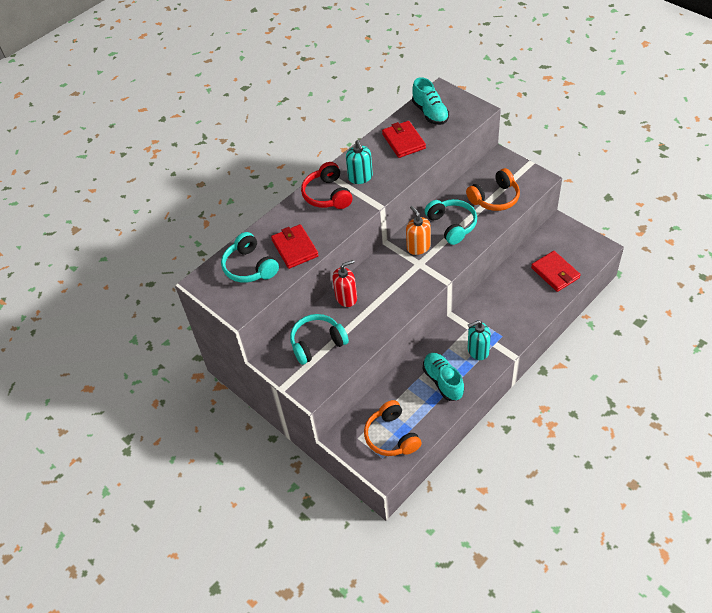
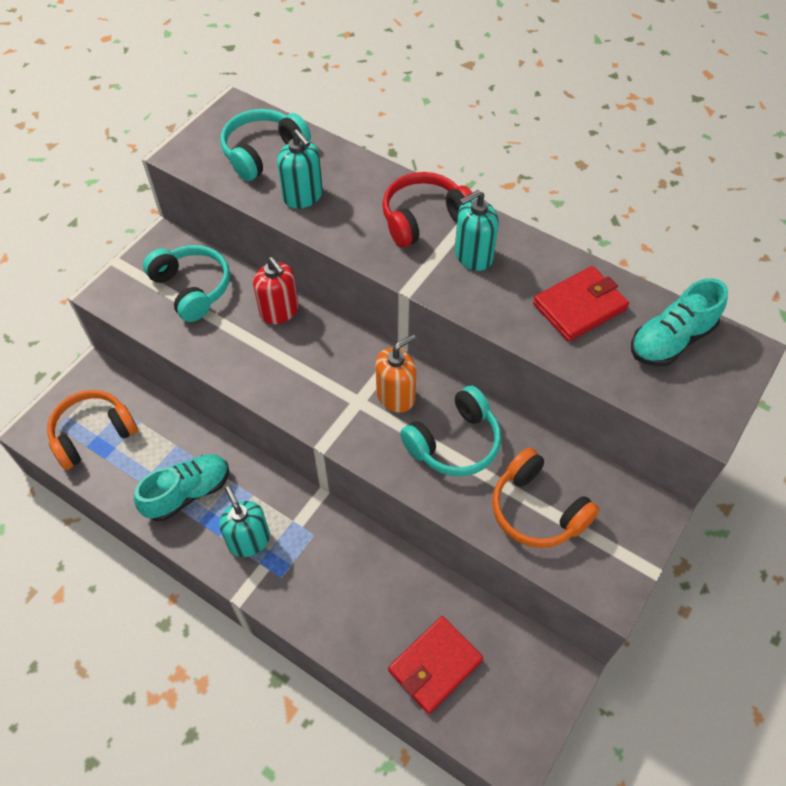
camera: 75 degrees right, 5 degrees up
red wallet [271,224,319,269] -> turquoise soap dispenser [277,129,323,209]

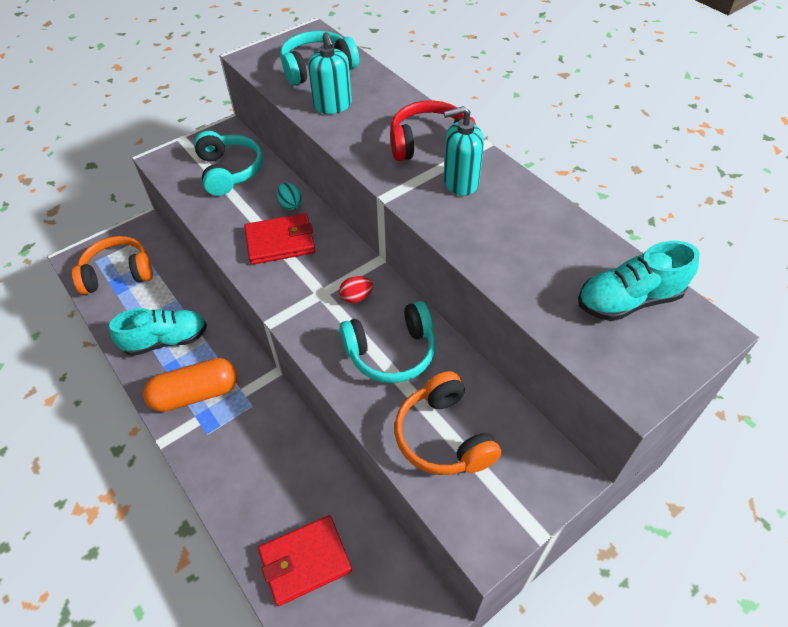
camera: 20 degrees right, 5 degrees down
turquoise soap dispenser [219,486,270,557] -> orange capsule [143,358,237,412]
red soap dispenser [253,257,299,324] -> turquoise egg [277,183,302,210]
orange soap dispenser [376,334,416,413] -> red egg [339,276,373,303]
red wallet [533,266,629,342] -> red wallet moved to [244,213,315,265]

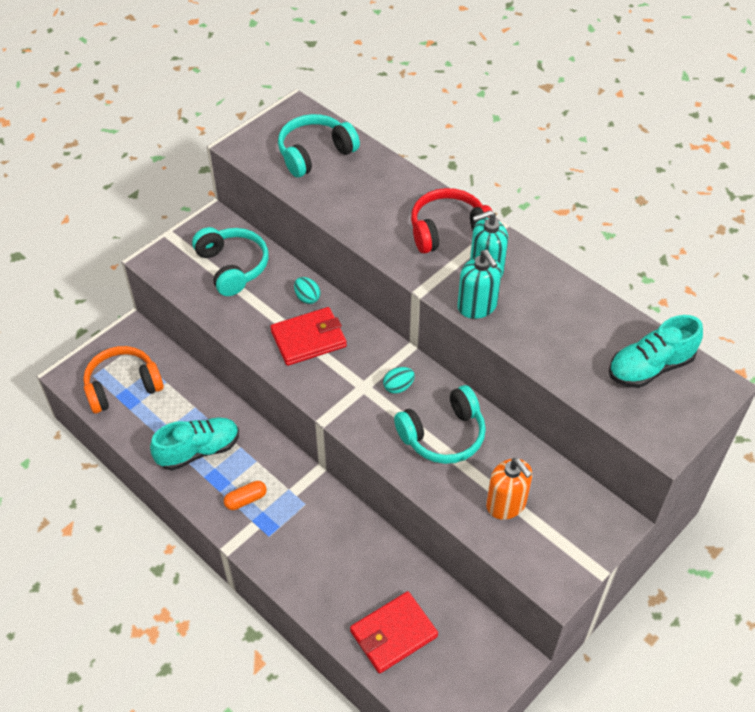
camera: 10 degrees left, 0 degrees up
orange capsule [143,358,237,412] -> orange capsule [224,481,267,510], size x0.50
turquoise soap dispenser [308,32,352,114] -> turquoise soap dispenser moved to [457,250,502,319]
red egg [339,276,373,303] -> turquoise egg [383,367,415,394]
orange headphones [395,371,501,475] -> orange soap dispenser [486,458,532,520]

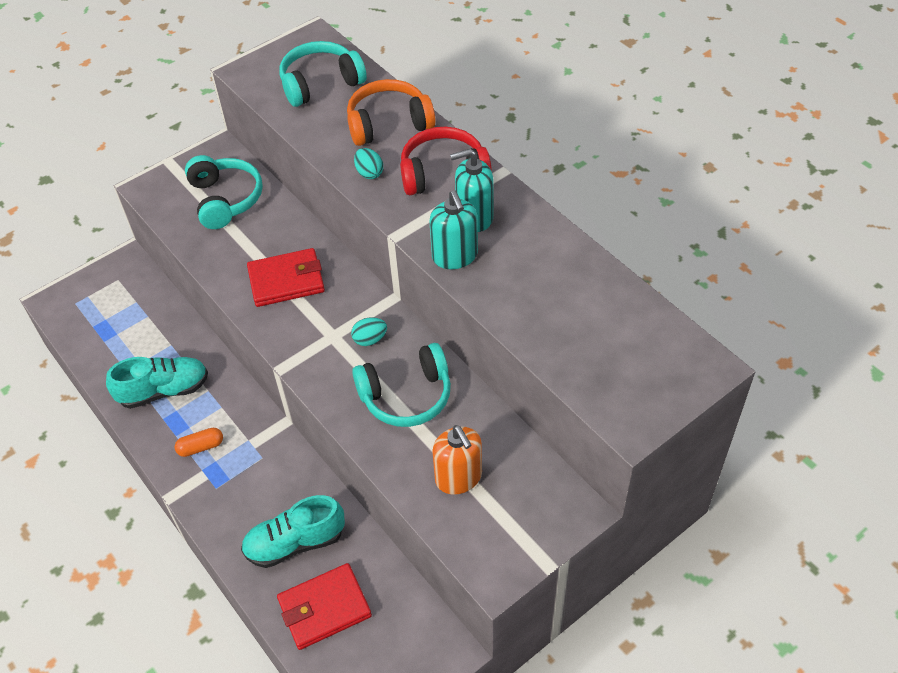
camera: 10 degrees right, 0 degrees up
orange headphones [83,346,164,413] -> orange headphones moved to [347,79,436,146]
turquoise egg [294,277,321,304] -> turquoise egg moved to [354,148,383,179]
turquoise shoe [609,315,703,388] -> turquoise shoe moved to [241,495,345,568]

